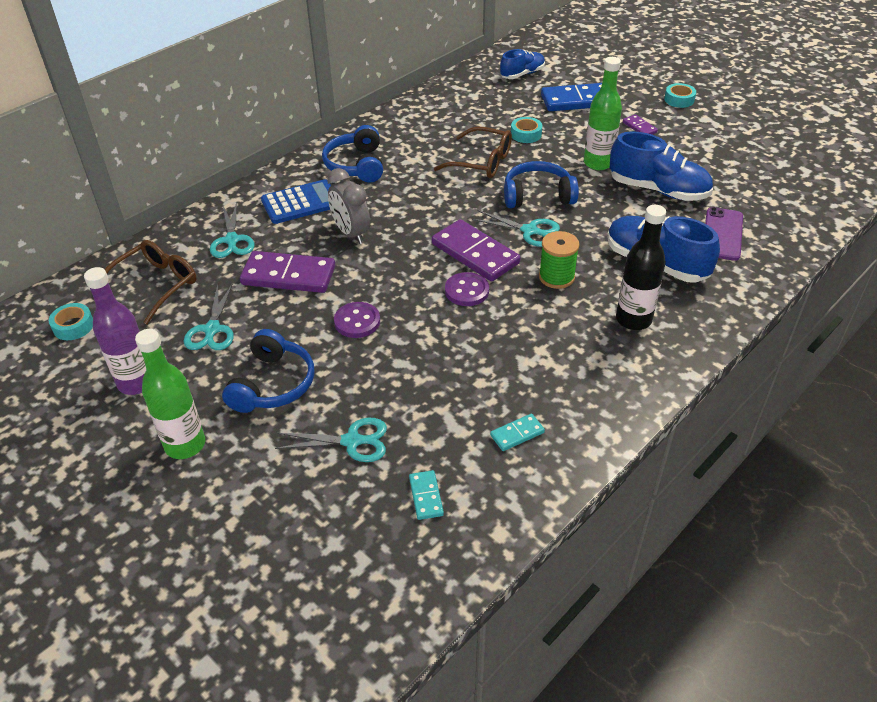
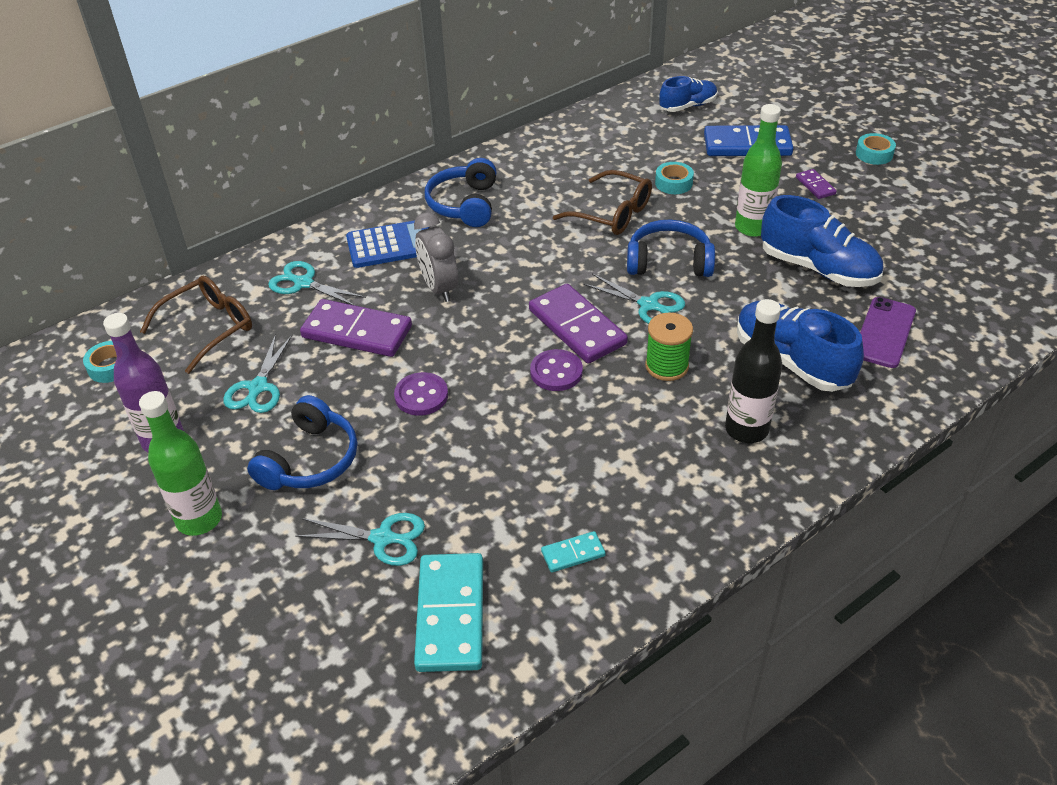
camera: 10 degrees right, 0 degrees up
turquoise scissors [210,202,255,258] -> turquoise scissors turned 120 degrees clockwise [268,261,366,306]
turquoise domino [409,470,444,520] -> turquoise domino [414,553,483,672], size x2.10

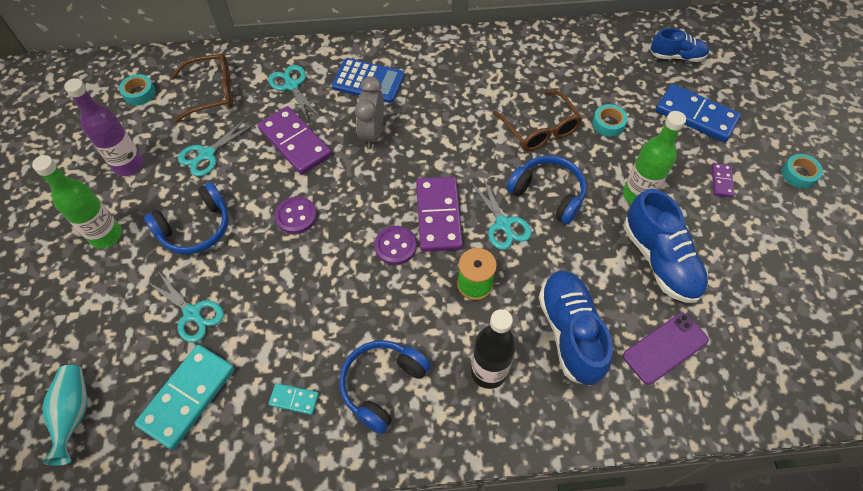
camera: 30 degrees right, 15 degrees up
blue headphones [425,158,497,227] -> blue headphones moved to [339,340,431,434]
none -> turquoise vase [43,365,87,466]

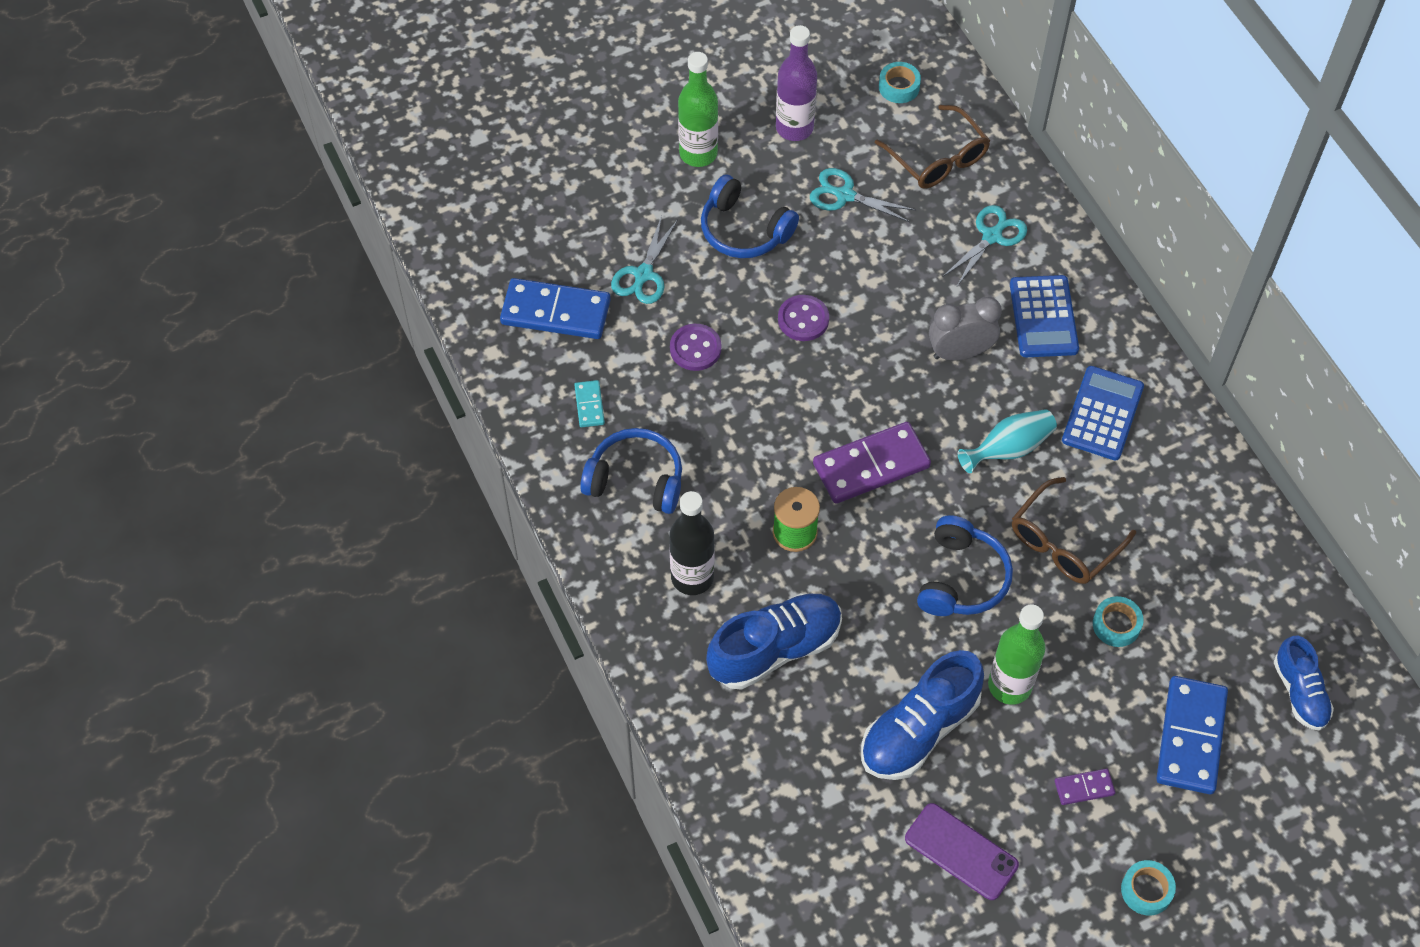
camera: 70 degrees right, 0 degrees up
turquoise vase [43,365,87,466] -> turquoise vase moved to [958,409,1057,473]
turquoise domino [134,345,235,450] -> blue domino [500,278,611,339]
purple domino [258,106,332,175] -> none
purple button [375,226,417,265] -> purple button moved to [670,324,721,371]
turquoise scissors [471,177,532,250] -> none
purple phone [623,312,709,385] -> purple phone moved to [905,803,1019,900]
none -> blue calculator [1062,366,1144,461]

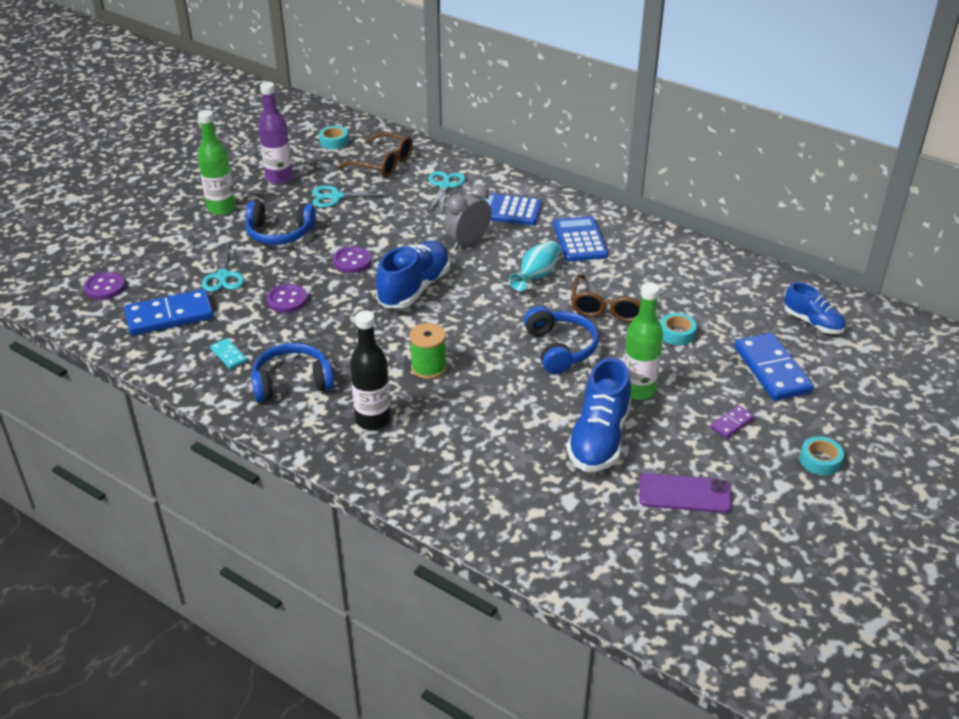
camera: 30 degrees left, 20 degrees down
blue shoe [706,593,842,690] -> blue shoe moved to [376,241,450,308]
purple domino [813,422,931,504] -> none
blue calculator [1010,275,1079,357] -> blue calculator turned 135 degrees clockwise [481,193,542,225]
none -> purple button [84,272,125,300]

